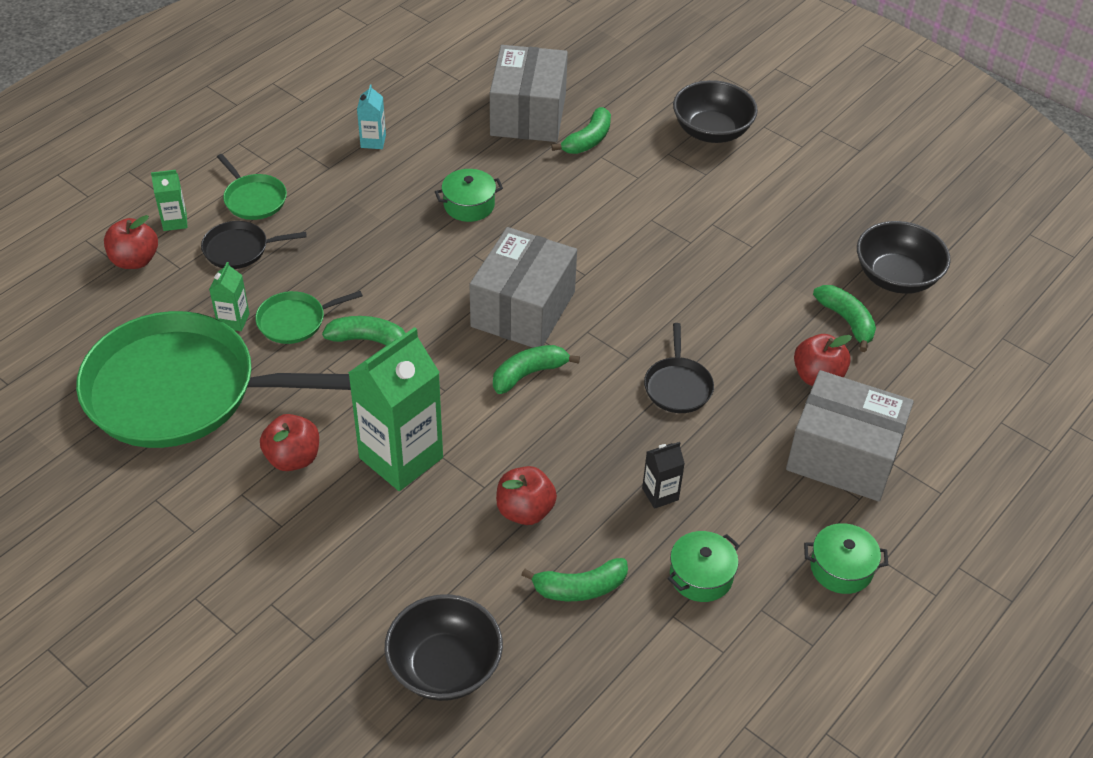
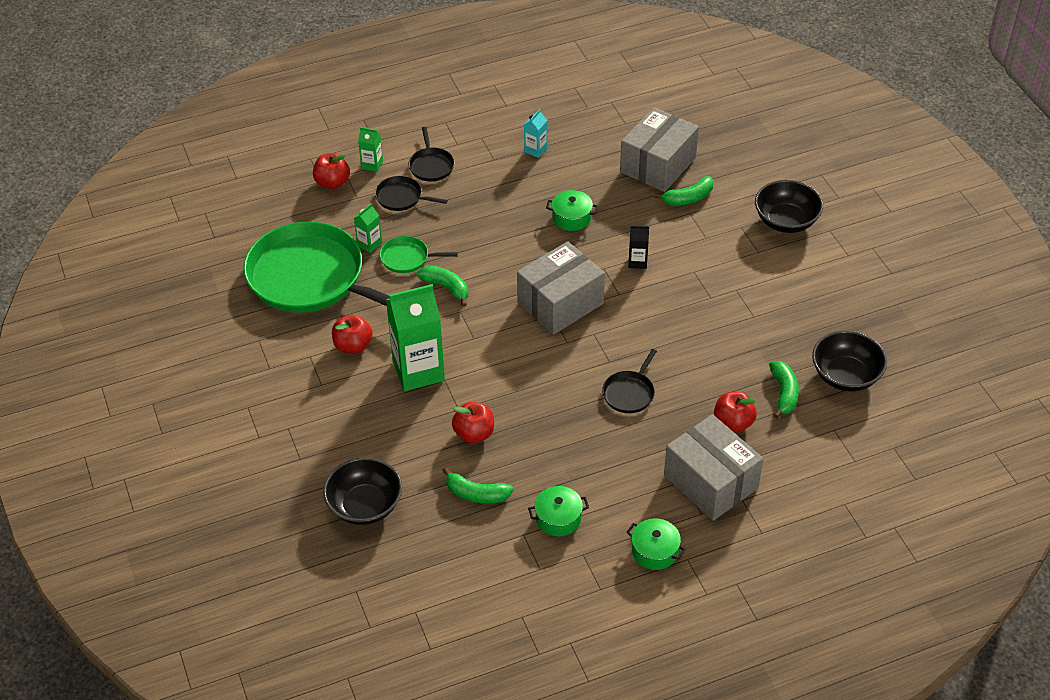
camera: 30 degrees right, 0 degrees up
green pan [217,154,287,220] -> black pan [408,127,455,182]
green banana [493,345,580,394] -> none
black carton [642,442,685,509] -> black carton moved to [628,225,649,269]

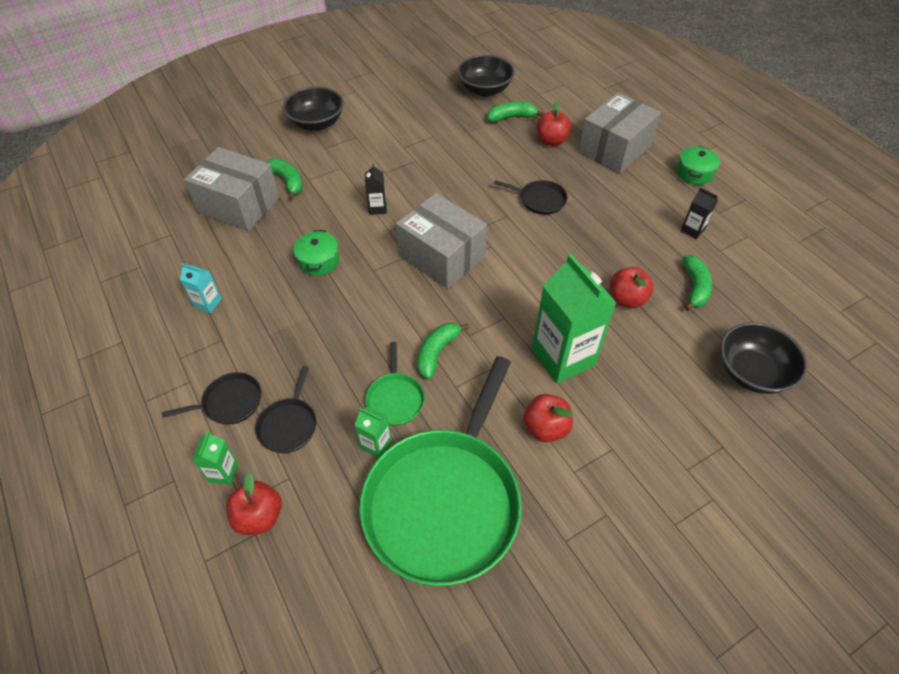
camera: 100 degrees left, 5 degrees up
green pot [528,486,589,536] -> black carton [681,188,718,239]

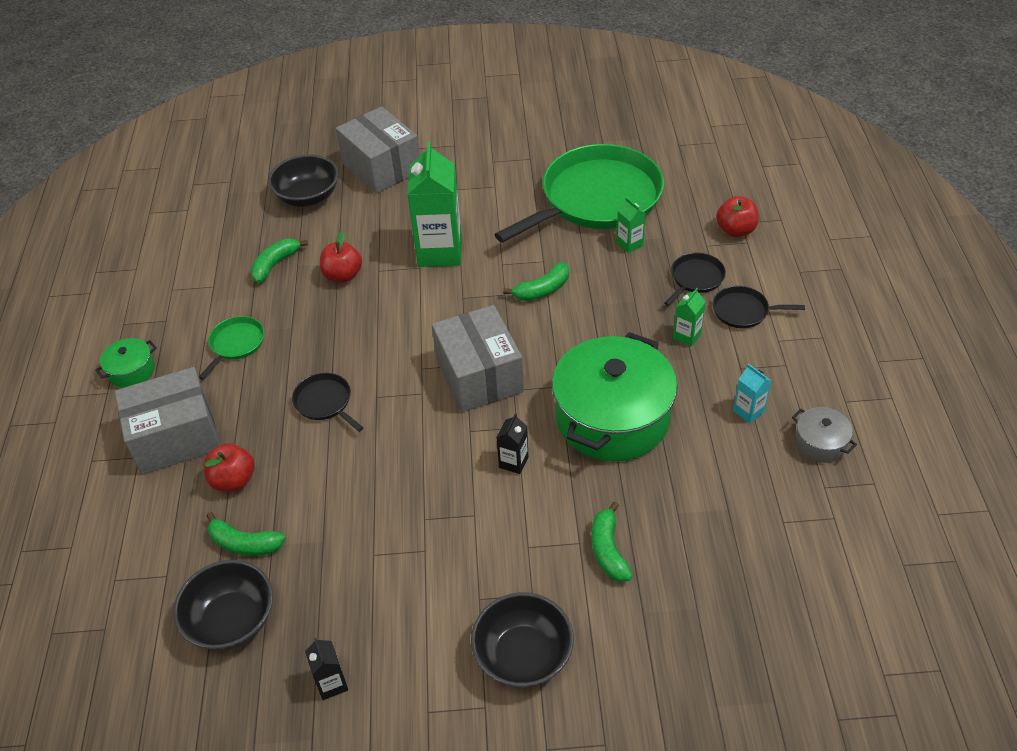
camera: 150 degrees left, 5 degrees down
grey box [184,147,280,231] -> grey box moved to [336,106,420,194]
green carton [192,432,238,485] -> green carton moved to [673,288,706,347]
green pot [294,230,339,276] -> green pot [552,332,678,461], size x2.31
green pan [365,342,425,426] -> green pan moved to [199,316,264,380]
red apple [523,394,573,442] -> none
black carton [681,188,718,239] -> black carton moved to [305,638,348,700]
none -> grey pot [792,407,857,463]

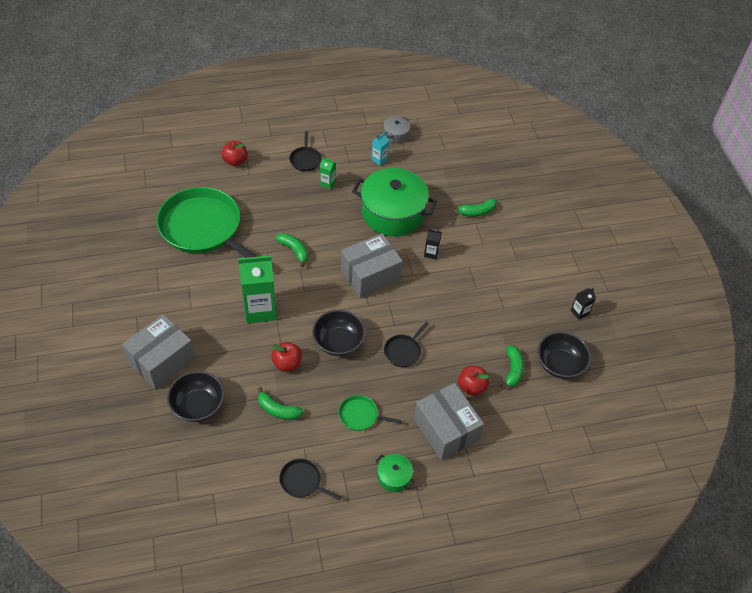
camera: 105 degrees left, 5 degrees up
black bowl [471,592,574,688] -> black bowl moved to [312,310,366,356]
green carton [616,197,646,253] -> none
black pan [664,253,726,306] -> black pan moved to [279,459,341,500]

